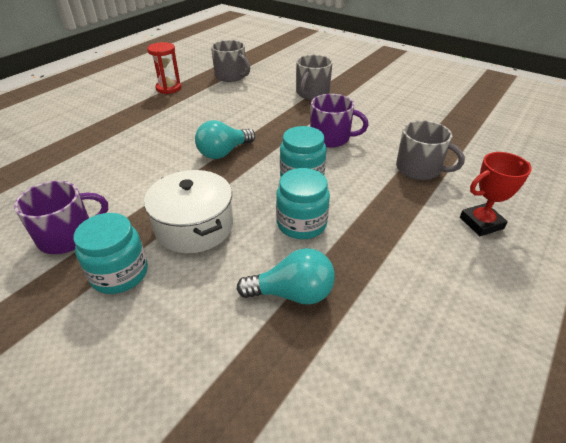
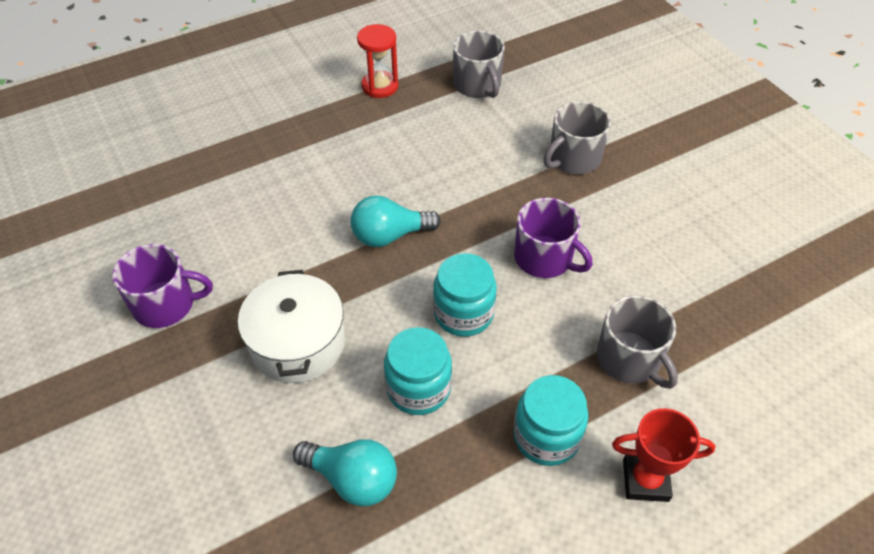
camera: 25 degrees right, 10 degrees up
turquoise jar [74,213,148,294] -> turquoise jar moved to [514,375,588,466]

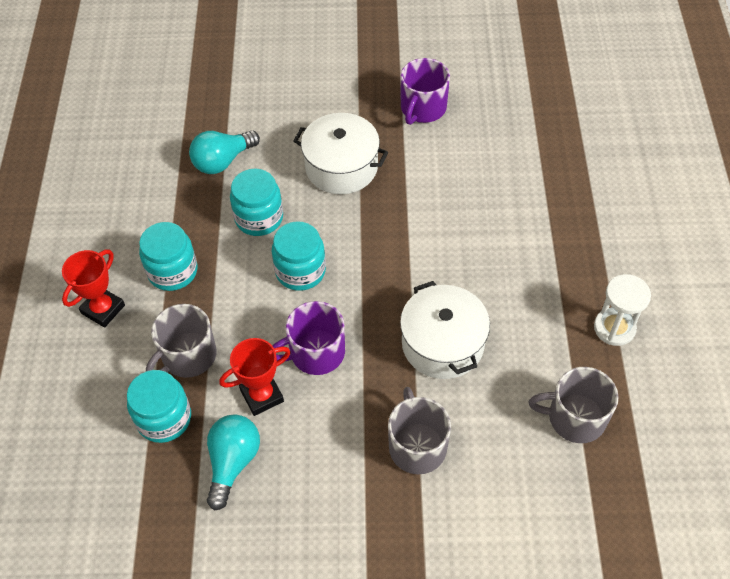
camera: 120 degrees right, 5 degrees up
turquoise light bulb [351,196,441,247] -> turquoise light bulb moved to [207,414,260,510]
red hourglass [357,24,399,98] -> white hourglass [594,274,651,346]
grey mug [597,295,678,389] -> grey mug turned 45 degrees counterclockwise [146,304,217,378]
none -> turquoise jar [127,370,191,443]
none -> red trophy [219,338,291,416]
none -> white pot [400,281,490,379]

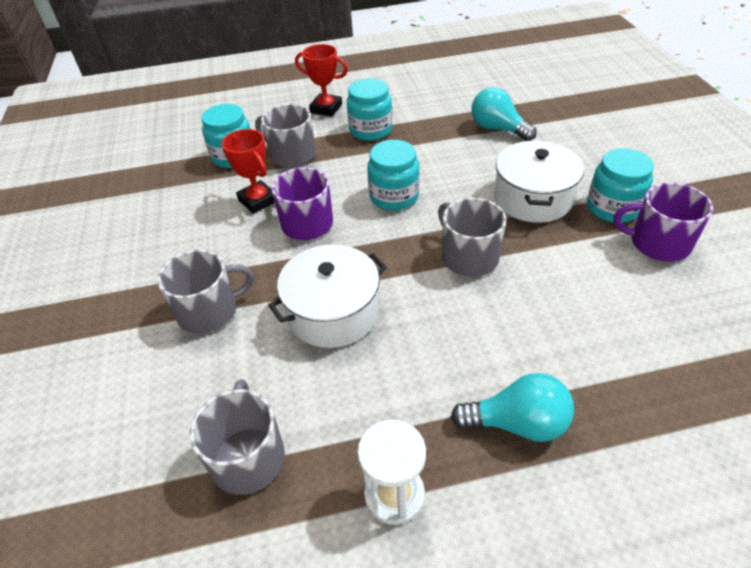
camera: 80 degrees right, 10 degrees down
turquoise light bulb [207,414,260,510] -> turquoise light bulb moved to [451,373,574,442]
turquoise jar [230,169,283,236] -> turquoise jar moved to [587,148,654,223]
none -> grey mug [438,198,506,277]

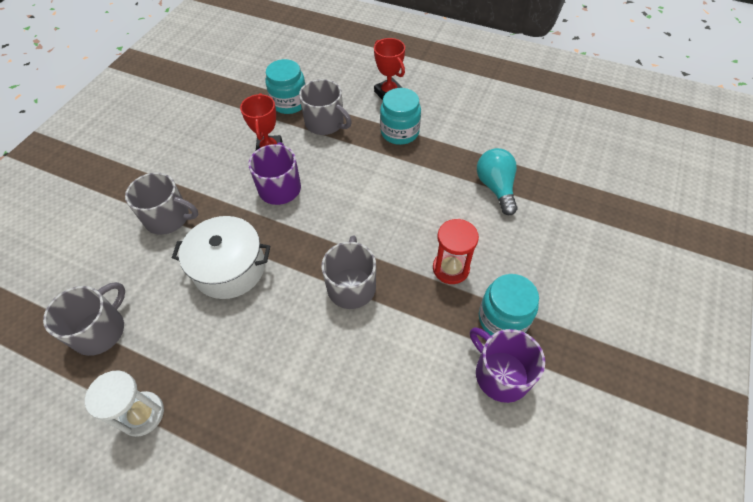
camera: 35 degrees right, 10 degrees up
grey mug [255,104,315,168] -> grey mug turned 150 degrees clockwise [299,79,352,135]
turquoise jar [367,140,420,211] -> none
turquoise light bulb [451,373,574,442] -> none
white pot [494,141,584,223] -> red hourglass [433,219,479,284]

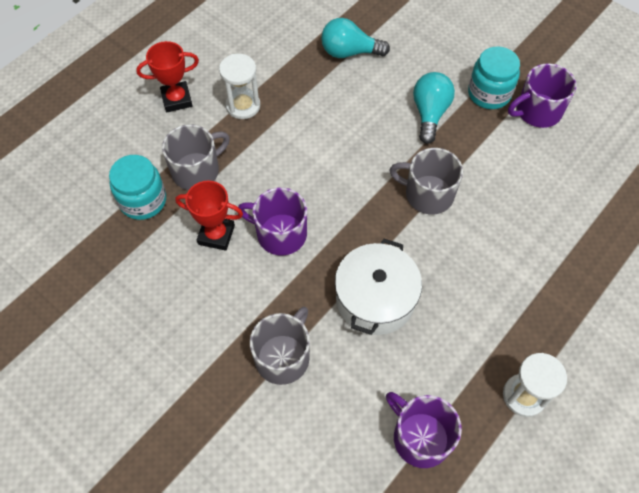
camera: 75 degrees left, 5 degrees up
grey mug [43,282,125,356] -> purple mug [386,392,462,468]
turquoise jar [380,88,421,145] -> white hourglass [219,54,260,119]
red hourglass [433,219,479,284] -> turquoise light bulb [413,72,455,144]

